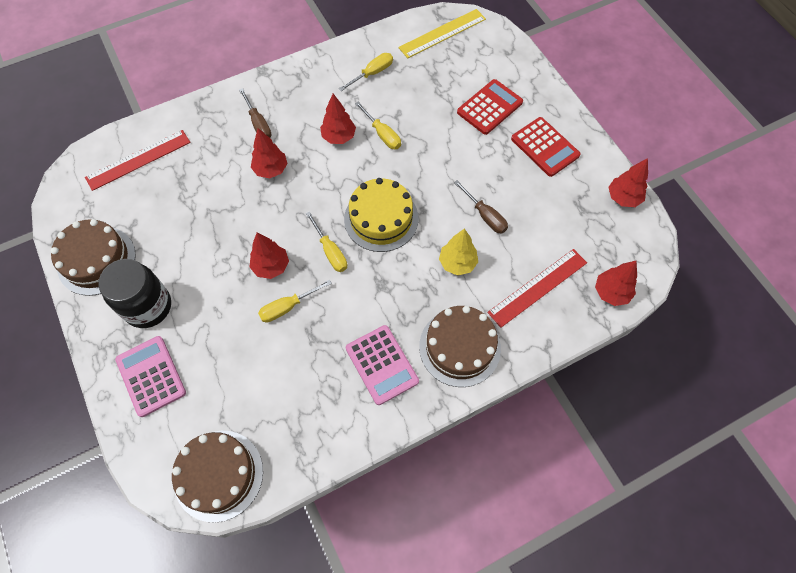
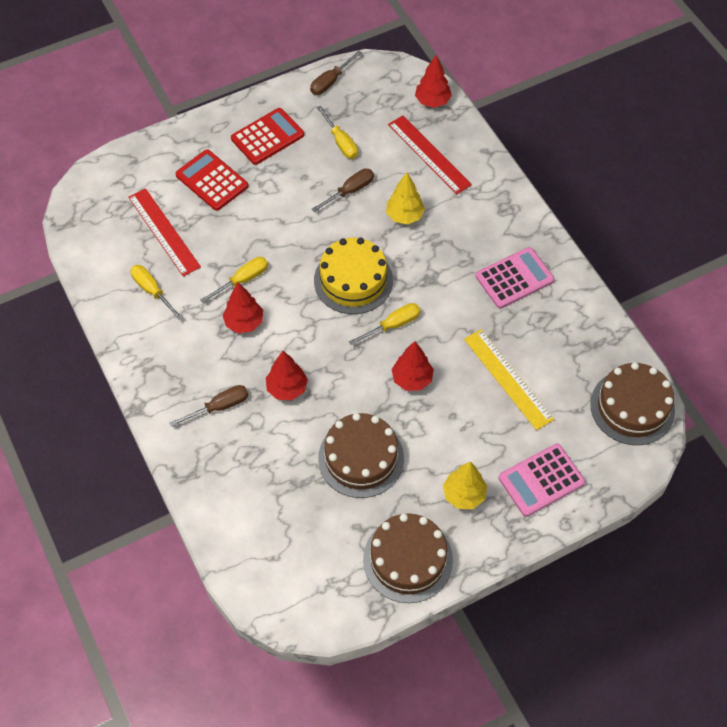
camera: 90 degrees left, 5 degrees down
red ruler [85,130,190,191] -> red ruler moved to [128,188,201,277]
black jar [99,259,171,328] -> yellow tree [443,462,487,509]
yellow screwdriver [258,279,332,322] -> yellow screwdriver moved to [317,106,358,159]
yellow ruler [398,9,486,58] -> yellow ruler moved to [464,329,554,430]
brown cake [419,306,501,387] -> brown cake moved to [318,413,404,498]
red tree [608,158,648,207] -> brown screwdriver [310,51,362,95]

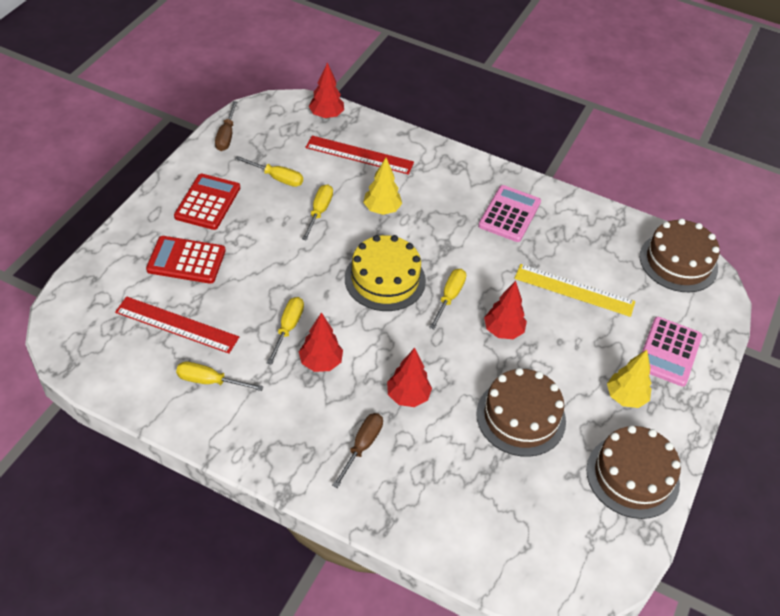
camera: 40 degrees left, 10 degrees down
brown screwdriver [312,168,374,212] -> yellow screwdriver [302,184,333,241]

